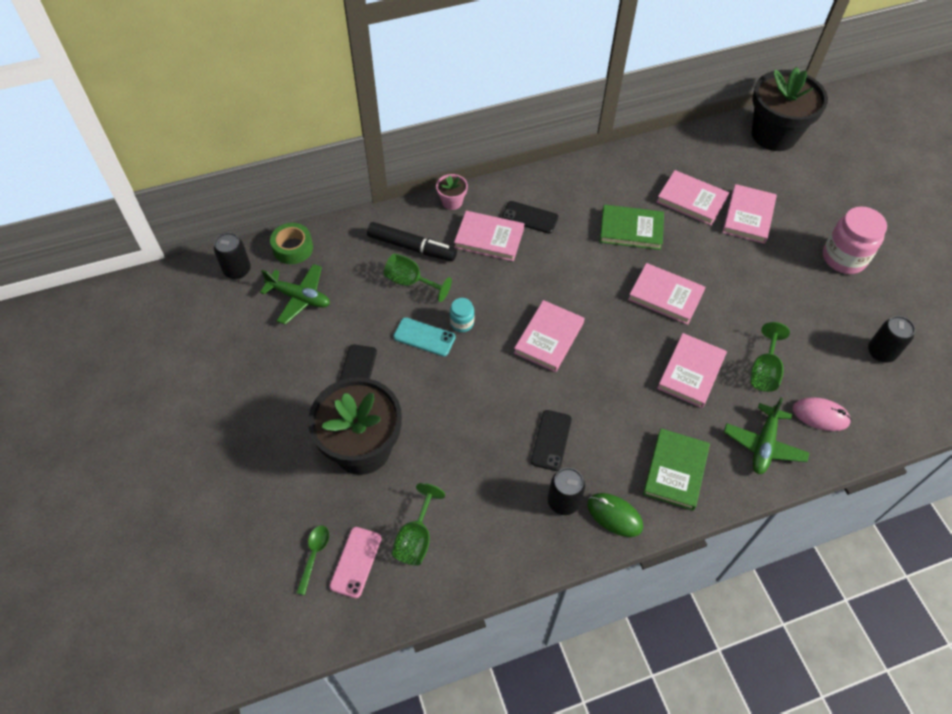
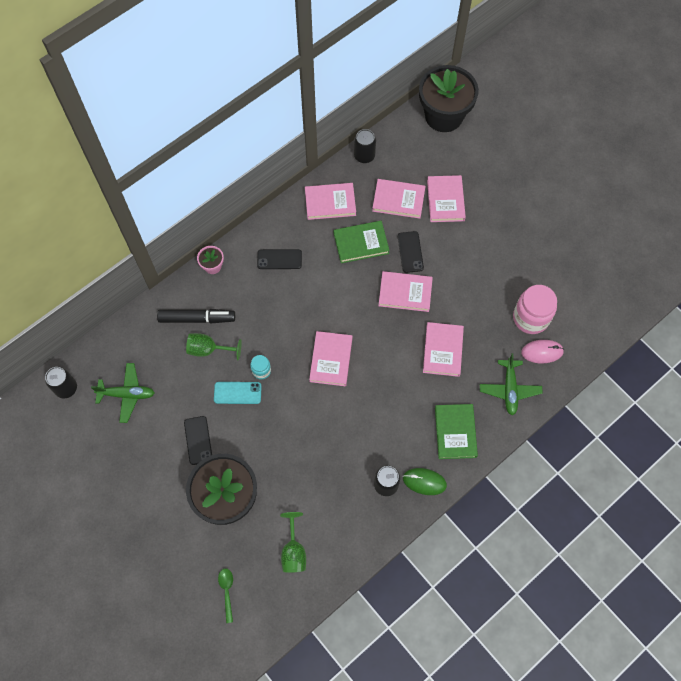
camera: 20 degrees left, 10 degrees up
green tape [270,223,313,264] -> none
pink phone [329,527,382,598] -> none
pink book [454,211,524,261] -> pink book moved to [305,183,356,220]
black phone [531,410,572,471] -> black phone moved to [398,231,424,273]
green goblet [751,322,790,392] -> none
pink jar [823,207,887,274] -> pink jar moved to [513,285,557,334]
black can [868,316,915,362] -> black can moved to [354,129,376,163]

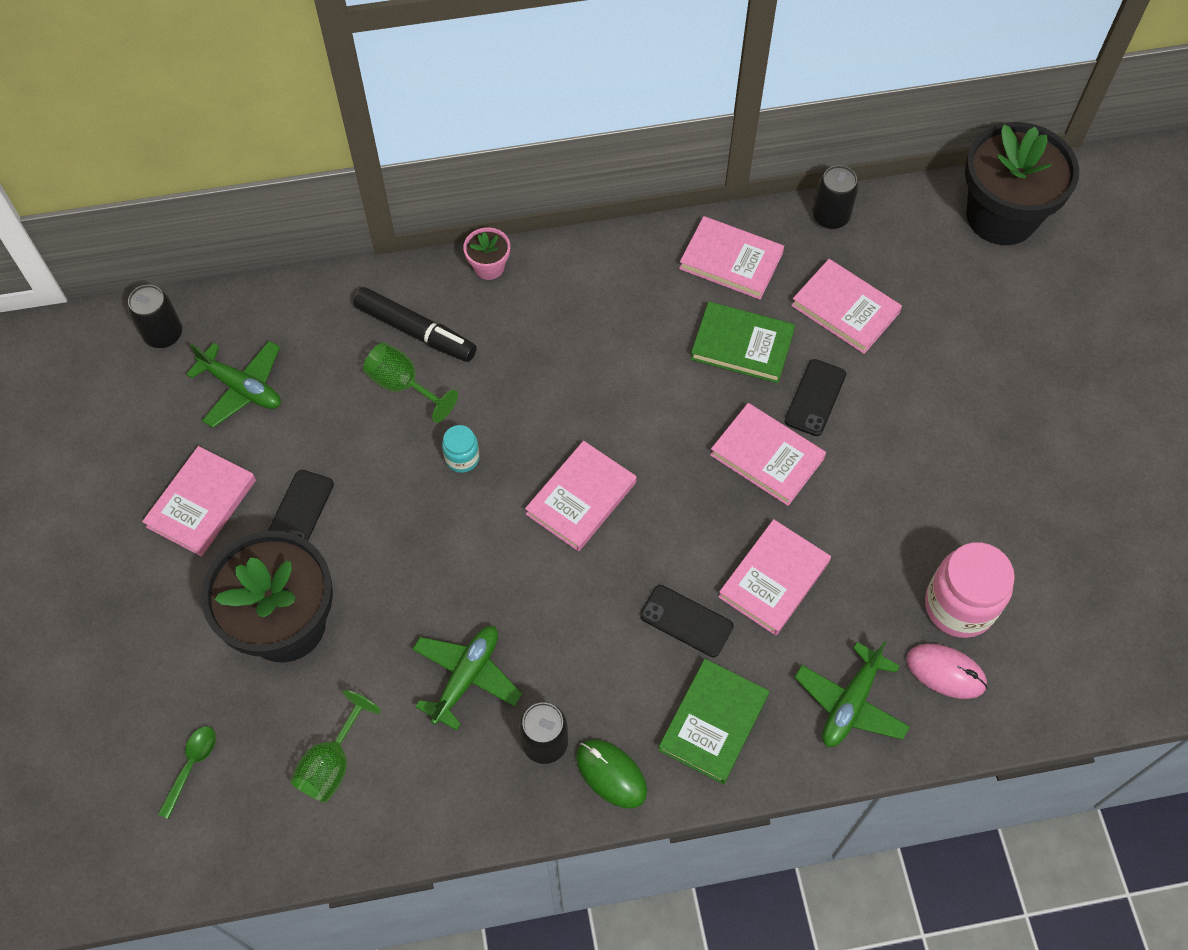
camera: 30 degrees right, 5 degrees down
turquoise phone [214,382,262,404] -> none
black phone [257,249,302,269] -> black phone moved to [640,585,734,657]
pink book [427,175,466,222] -> pink book moved to [142,446,256,556]
none -> green plane [412,626,522,731]

